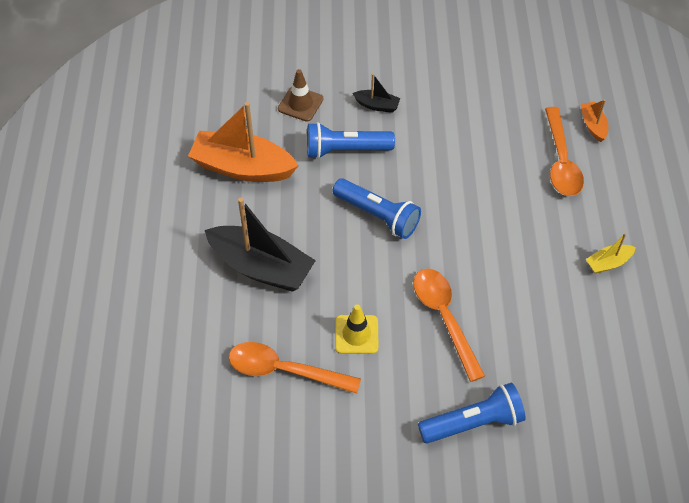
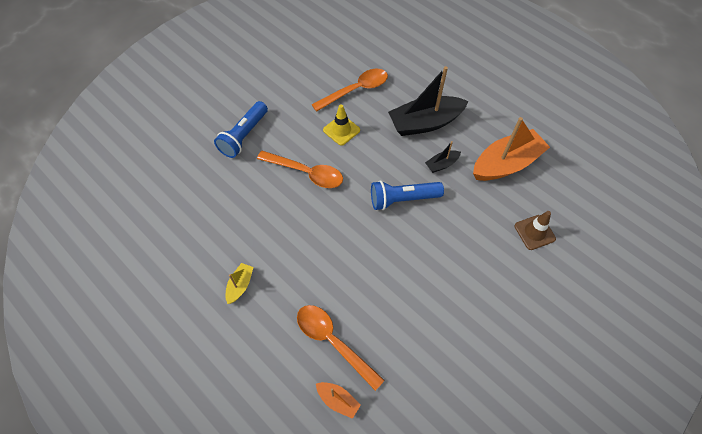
camera: 135 degrees right, 5 degrees up
blue flashlight [307,122,395,159] -> none
black boat [352,73,400,113] -> black boat moved to [425,141,461,173]

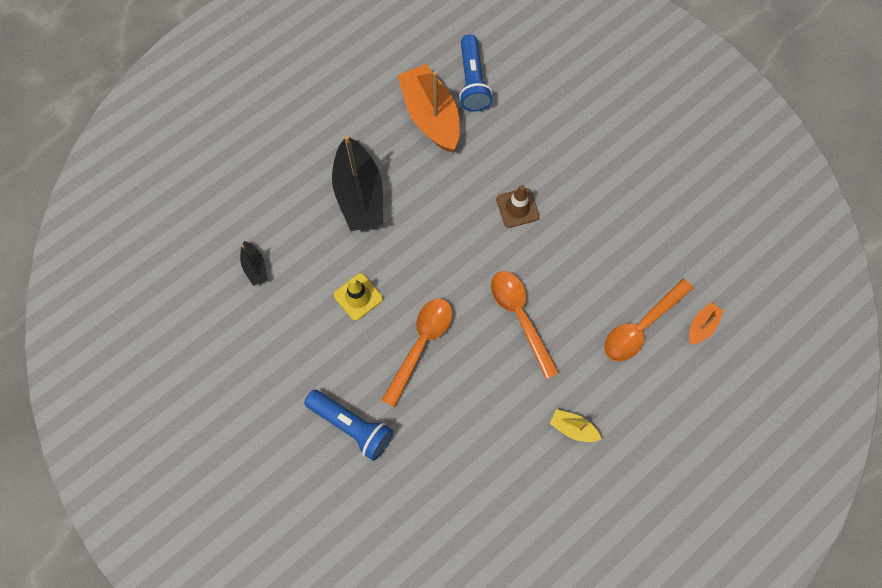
camera: 85 degrees left, 10 degrees up
orange spoon [311,69,388,112] -> orange spoon moved to [491,271,559,379]
blue flashlight [371,180,444,210] -> blue flashlight moved to [459,34,493,112]
black boat [425,141,461,173] -> black boat moved to [240,241,268,286]
brown traffic cone [514,211,556,250] -> brown traffic cone moved to [496,185,540,228]

